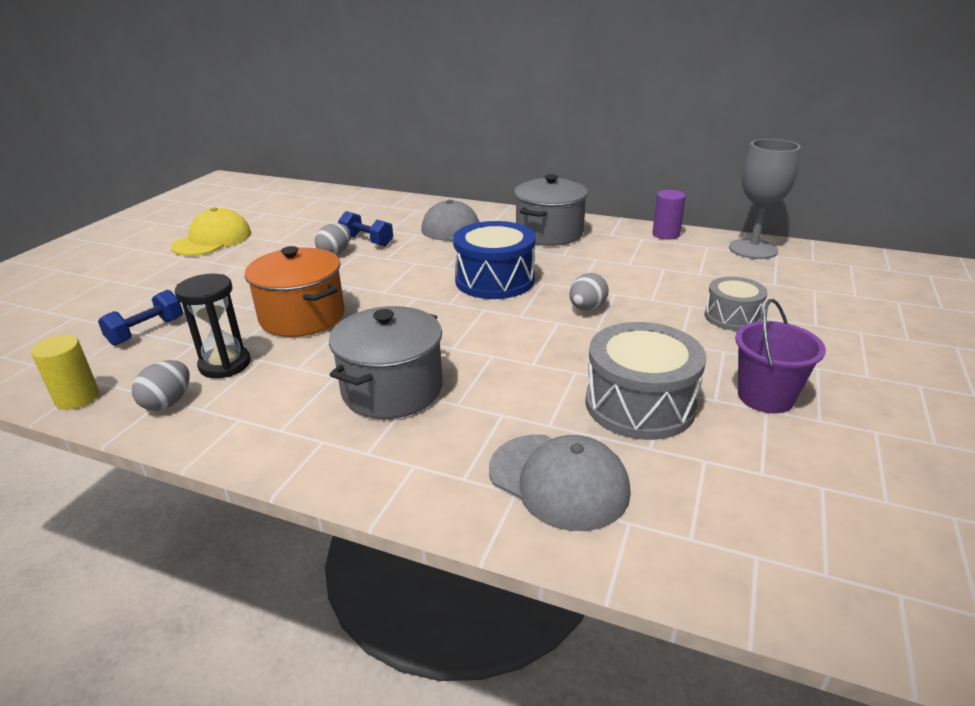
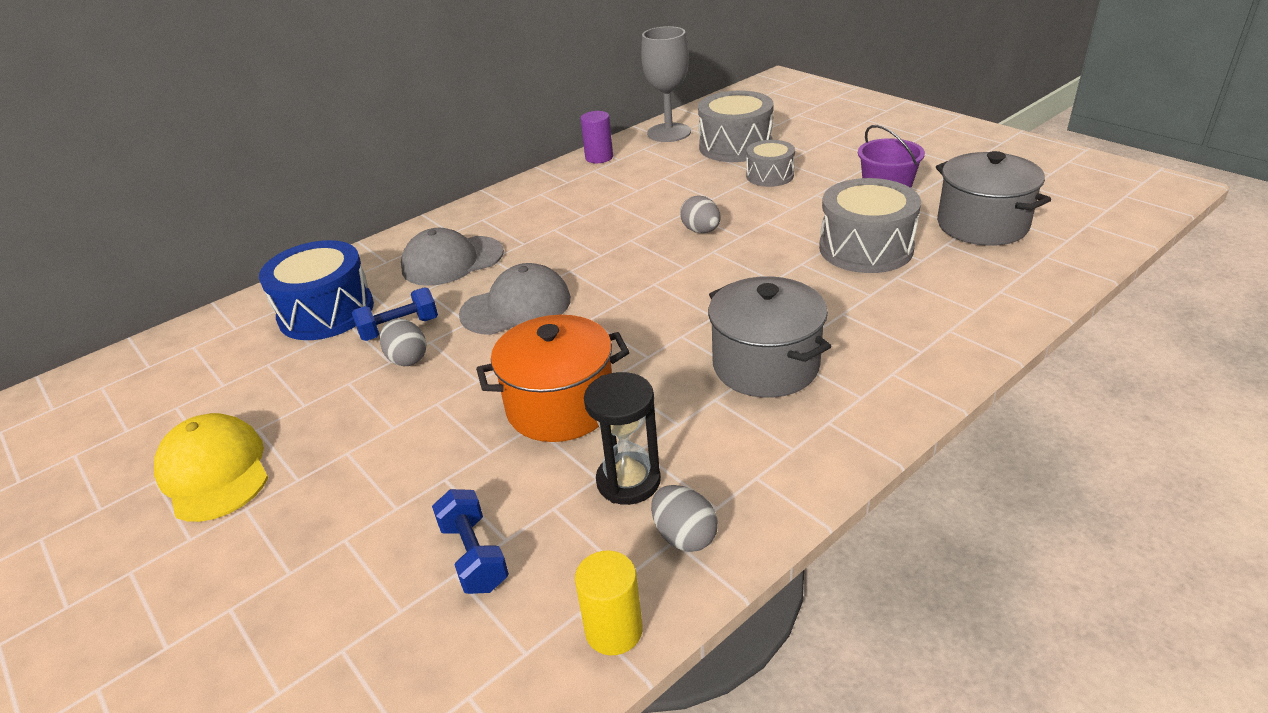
camera: 60 degrees left, 5 degrees up
blue drum [453,221,536,299] -> blue drum moved to [259,240,374,340]
grey cap [489,435,631,531] -> grey cap moved to [459,263,571,335]
grey pot [514,174,588,246] -> grey pot moved to [936,151,1051,246]
none -> grey drum [698,90,774,162]

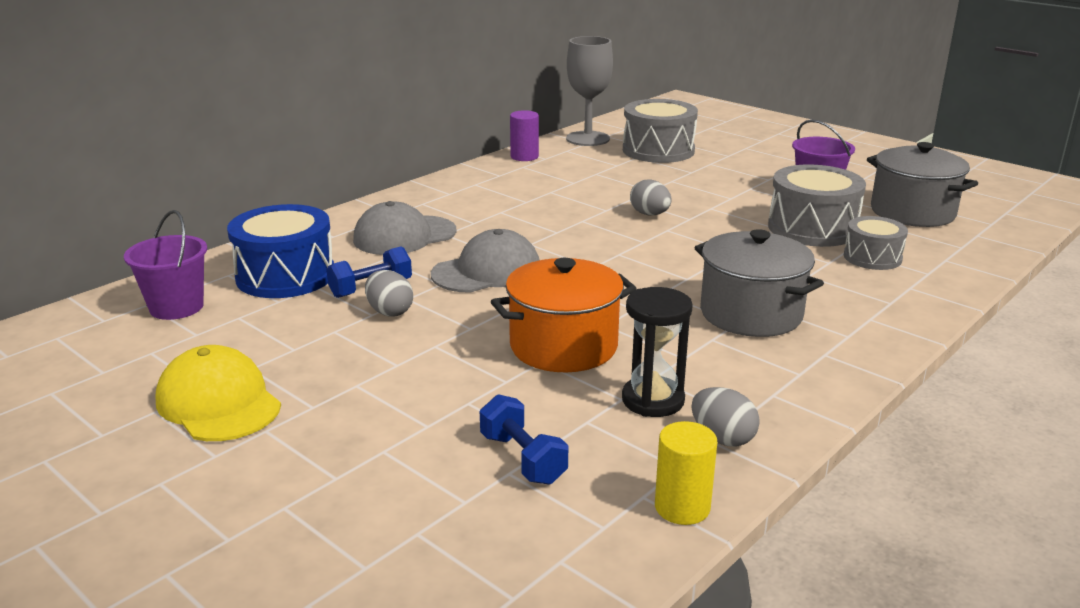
camera: 10 degrees left, 10 degrees down
grey drum [746,140,795,187] -> grey drum moved to [844,216,908,270]
none -> purple bucket [124,210,207,320]

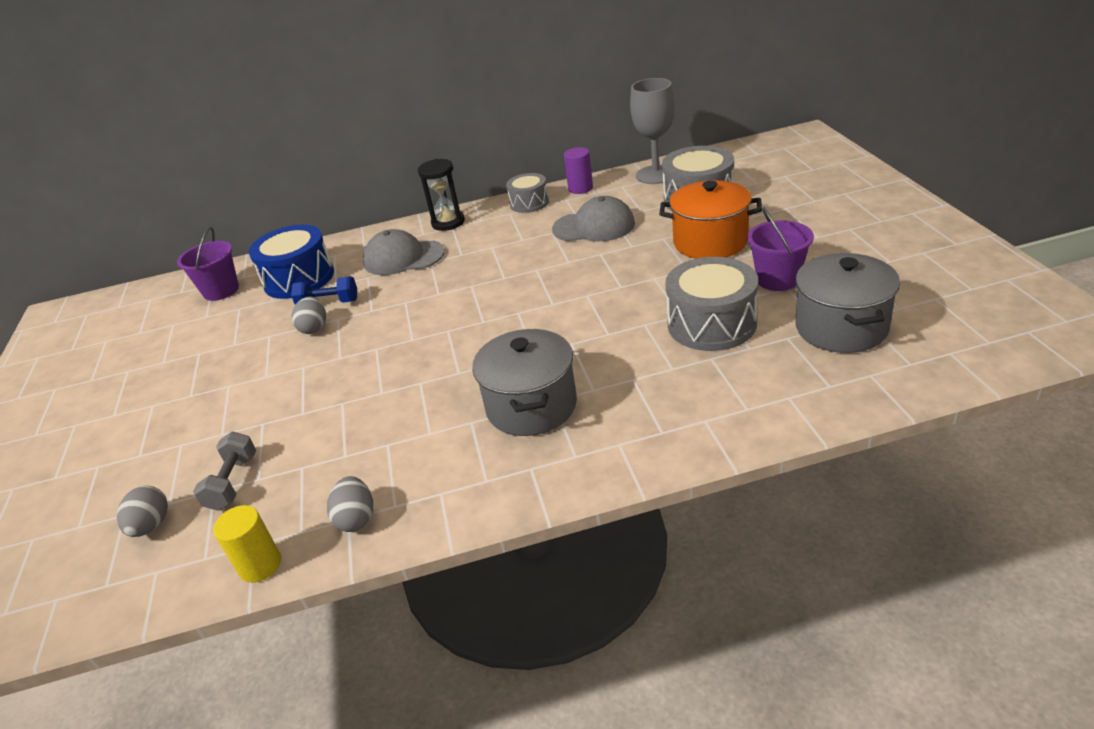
camera: 40 degrees right, 10 degrees up
yellow cap [156,345,281,441] -> none
grey cap [431,229,540,293] -> grey cap moved to [552,196,635,241]
blue dumbbell [480,394,568,485] -> grey dumbbell [193,432,256,511]
orange pot [491,258,636,372] -> orange pot moved to [659,180,762,259]
black hourglass [622,287,693,417] -> black hourglass moved to [418,159,465,231]
grey egg [630,179,671,215] -> grey egg moved to [117,486,168,537]
grey drum [844,216,908,270] -> grey drum moved to [506,173,549,213]

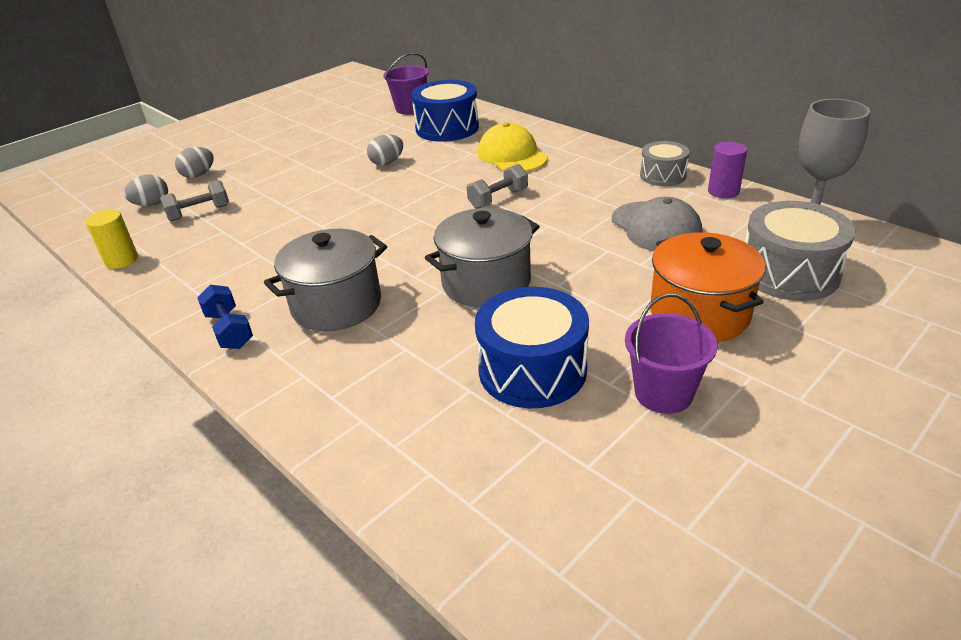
camera: 55 degrees right, 0 degrees up
blue dumbbell [291,276,357,305] -> blue dumbbell moved to [197,285,253,349]
grey egg [327,476,373,532] -> grey egg moved to [175,147,214,178]
grey cap [363,229,445,275] -> yellow cap [478,123,548,172]
black hourglass [418,159,465,231] -> none
grey drum [665,257,758,351] -> blue drum [475,287,589,408]
grey pot [795,253,900,353] -> grey pot moved to [425,208,540,307]
none -> grey dumbbell [467,164,528,209]

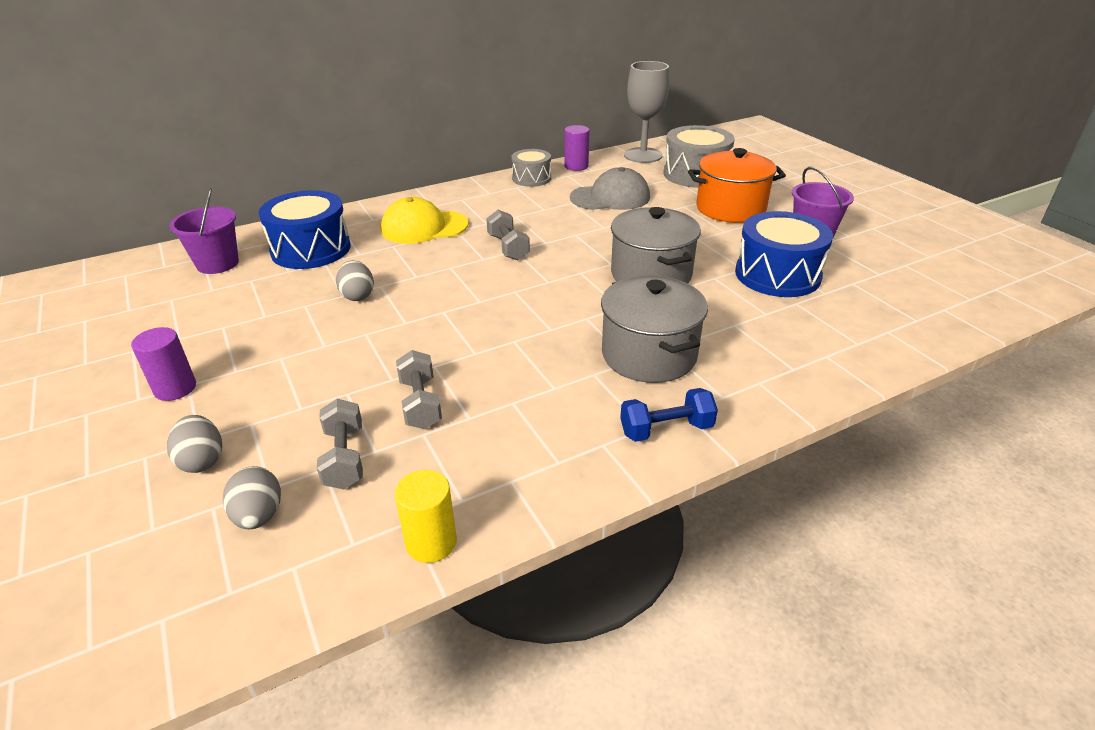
camera: 75 degrees left, 0 degrees up
none -> purple cylinder [131,327,196,401]
none -> grey dumbbell [396,350,442,429]

